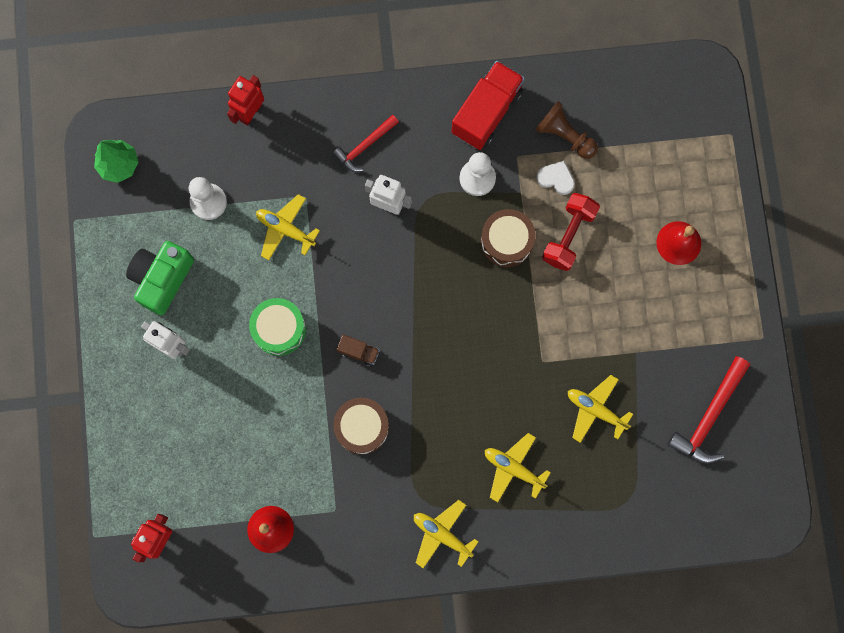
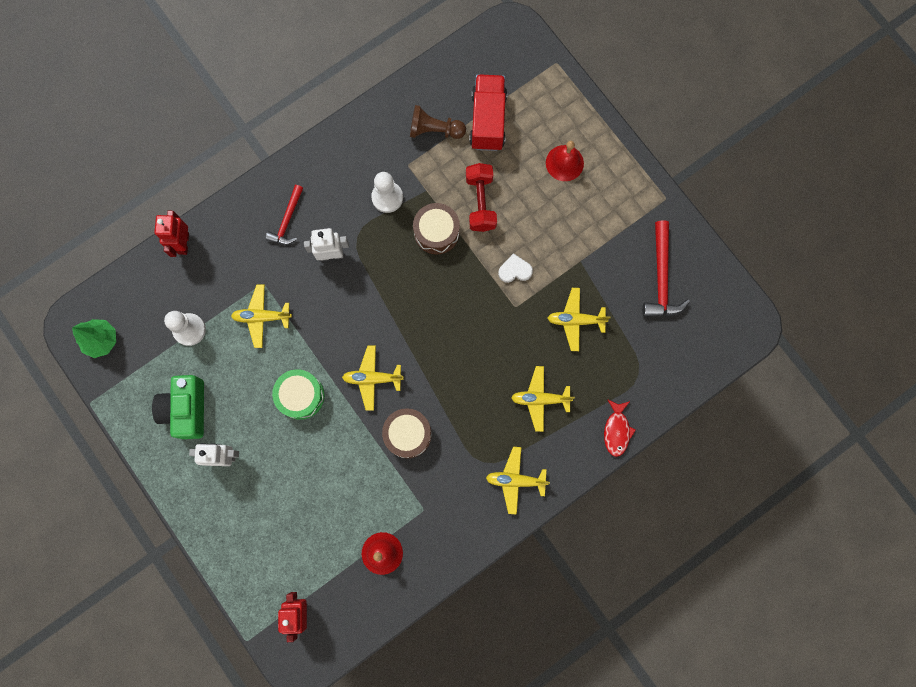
camera: 30 degrees left, 0 degrees up
brown truck [337,334,380,367] -> yellow plane [342,346,404,411]
red truck [452,61,525,150] -> red truck moved to [469,74,507,151]
white heart [536,161,575,195] -> white heart moved to [498,253,533,283]
none -> red fish [604,399,636,457]

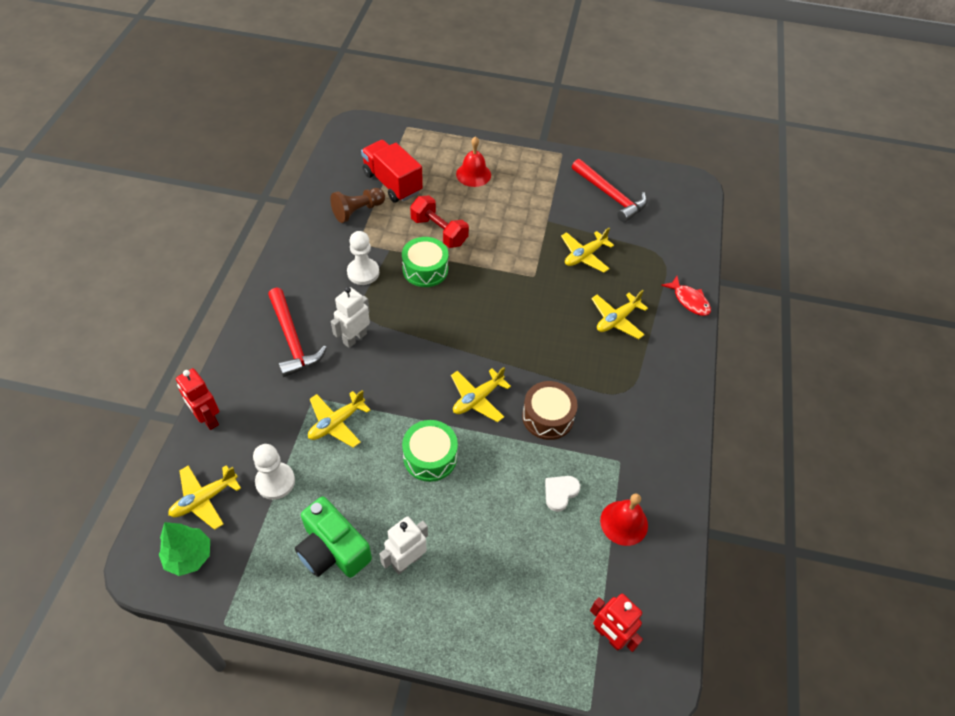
camera: 45 degrees left, 25 degrees down
red hammer [265,185,303,245] -> red hammer [268,287,327,377], size x1.53
brown drum [413,203,460,255] -> green drum [402,237,448,287]
yellow plane [486,447,550,515] -> yellow plane moved to [168,465,241,530]
white heart [498,253,533,283] -> white heart moved to [545,476,580,512]

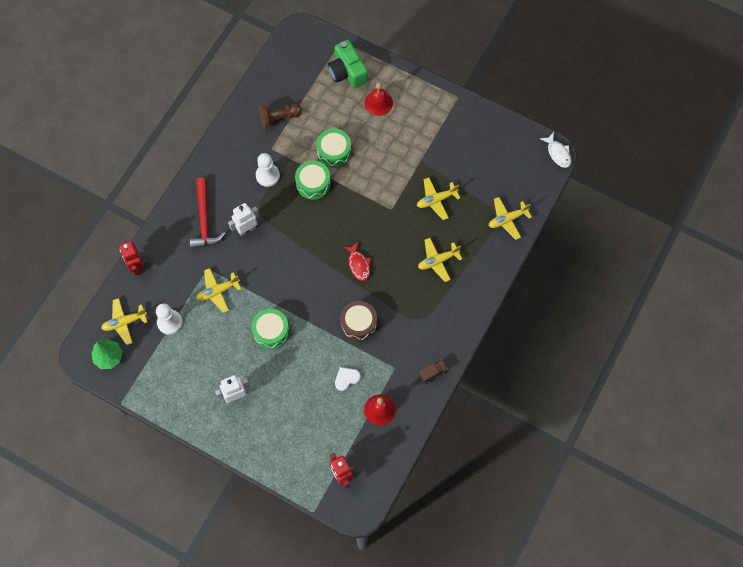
camera: 20 degrees right, 15 degrees up
green camera [295,497,372,578] -> green camera moved to [328,40,368,88]
red truck [361,140,423,203] -> none
red dumbbell [410,196,469,248] -> green drum [316,129,351,168]
yellow plane [451,367,511,422] -> yellow plane moved to [489,197,532,240]
red hammer [572,159,647,222] -> none
red fish [661,276,711,316] -> red fish moved to [343,241,371,281]
none -> brown truck [419,360,448,384]
none -> white fish [540,132,571,168]

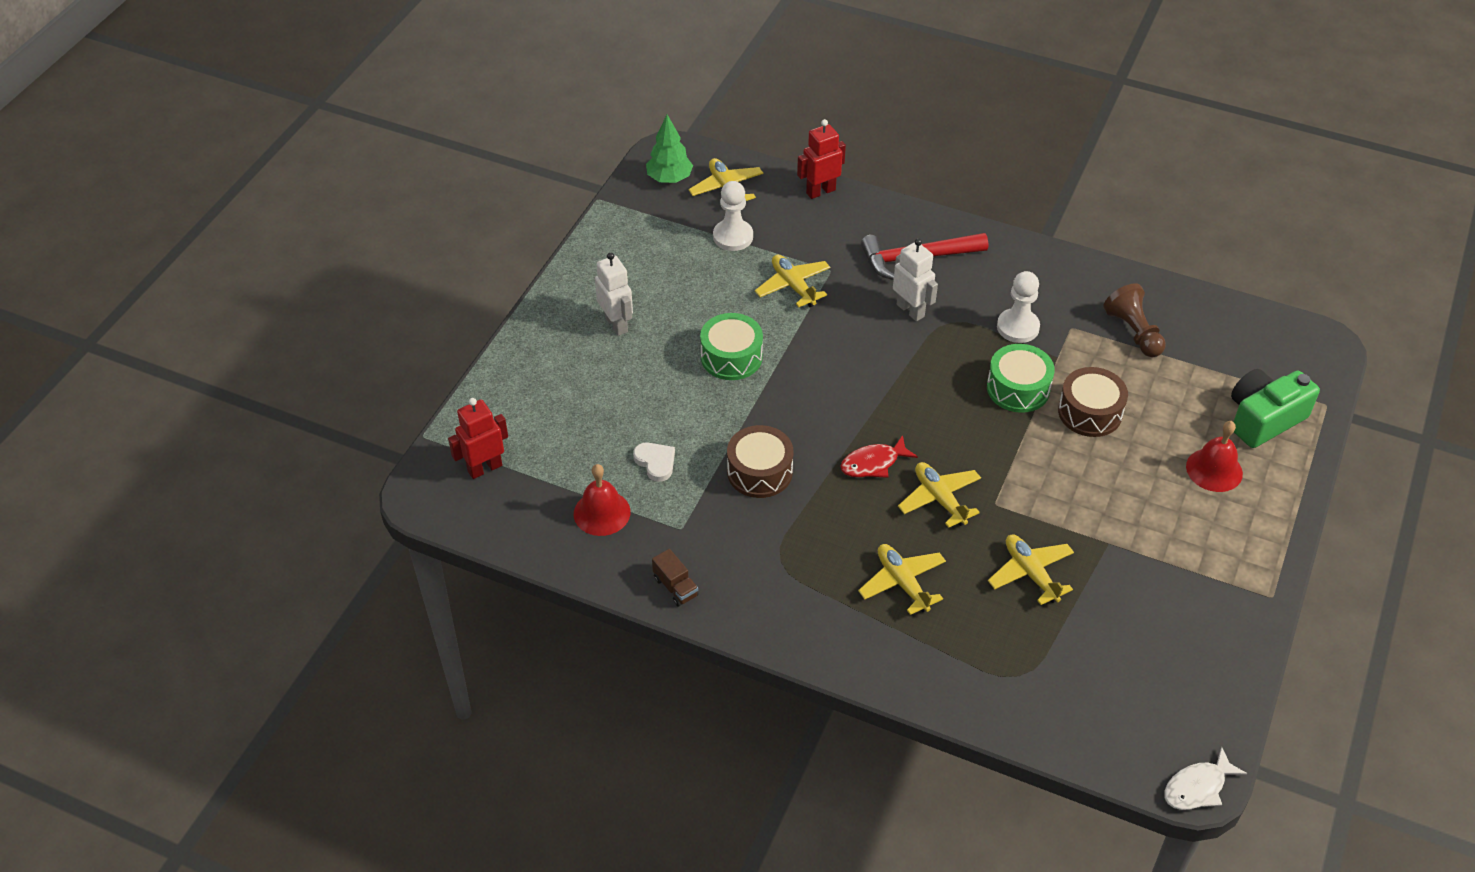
camera: 85 degrees right, 20 degrees down
green drum [316,129,351,168] -> brown drum [1058,367,1128,437]
yellow plane [489,197,532,240] -> yellow plane moved to [898,462,981,528]

